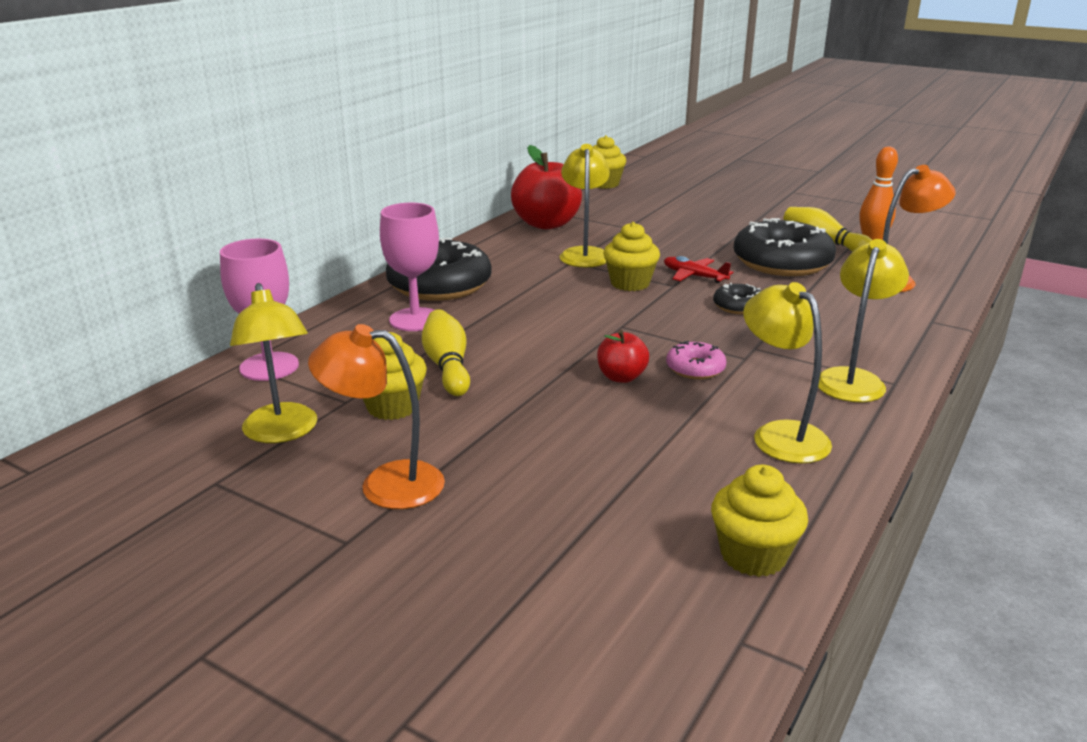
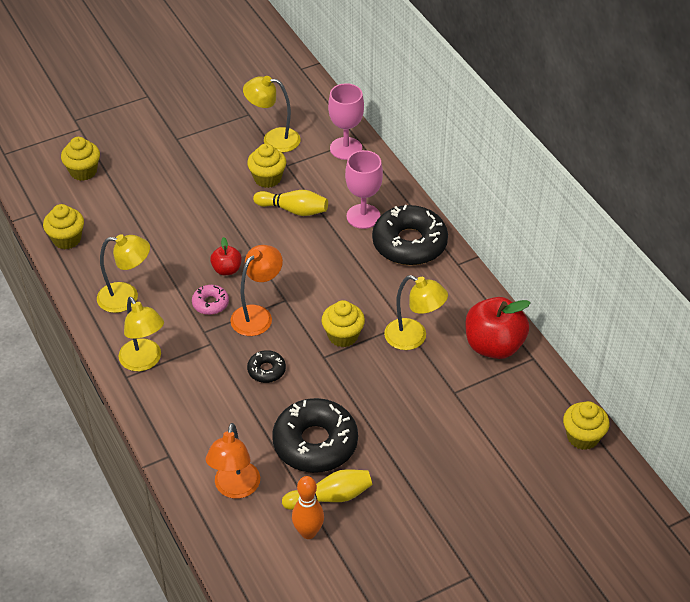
camera: 120 degrees right, 20 degrees up
orange lamp [308,324,445,509] -> orange lamp moved to [230,245,283,336]
red plane [664,256,733,283] -> none
none -> yellow cupcake [61,137,100,181]

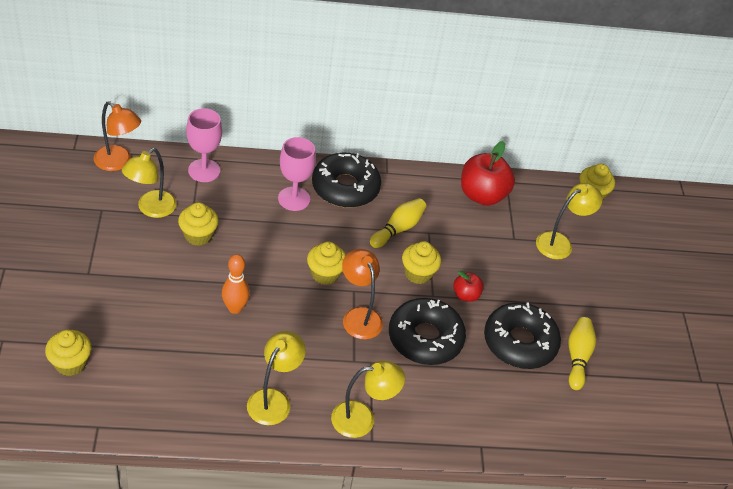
camera: 70 degrees left, 0 degrees up
yellow cupcake [43,204,84,249] -> yellow cupcake moved to [307,241,346,285]
pink donut [192,285,229,315] -> none
orange lamp [205,423,260,499] -> orange lamp moved to [94,101,141,171]
red apple [210,237,242,275] -> red apple moved to [453,271,484,302]
black donut [247,350,286,383] -> black donut [389,298,466,365], size x2.12
yellow bowling pin [253,190,328,216] -> yellow bowling pin moved to [370,198,426,248]
orange bowling pin [292,476,324,539] -> orange bowling pin moved to [222,254,250,314]
yellow lamp [384,275,448,350] -> yellow lamp moved to [536,183,603,259]

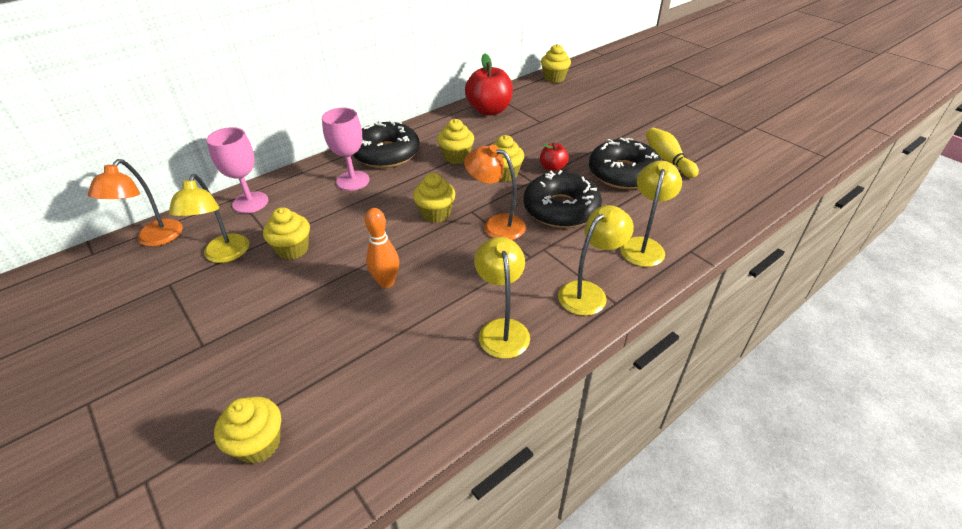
camera: 30 degrees left, 5 degrees down
orange lamp [94,101,141,171] -> orange lamp turned 105 degrees clockwise [88,159,183,247]
yellow bowling pin [370,198,426,248] -> yellow cupcake [437,119,474,164]
yellow lamp [536,183,603,259] -> yellow lamp moved to [620,160,682,267]

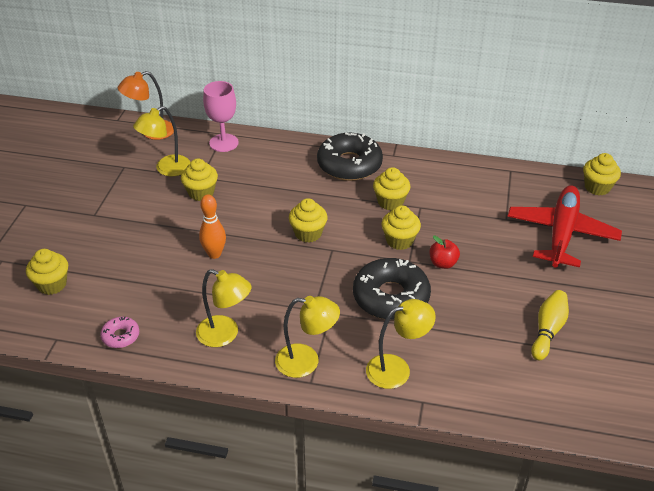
camera: 50 degrees right, 0 degrees up
pink goblet [322,108,369,191] -> none
orange lamp [464,145,526,240] -> none
red apple [465,54,513,116] -> none
yellow lamp [474,237,530,359] -> yellow lamp turned 75 degrees clockwise [196,269,251,347]
black donut [589,138,662,189] -> none
none -> pink donut [100,316,139,348]
none -> red plane [507,185,622,267]

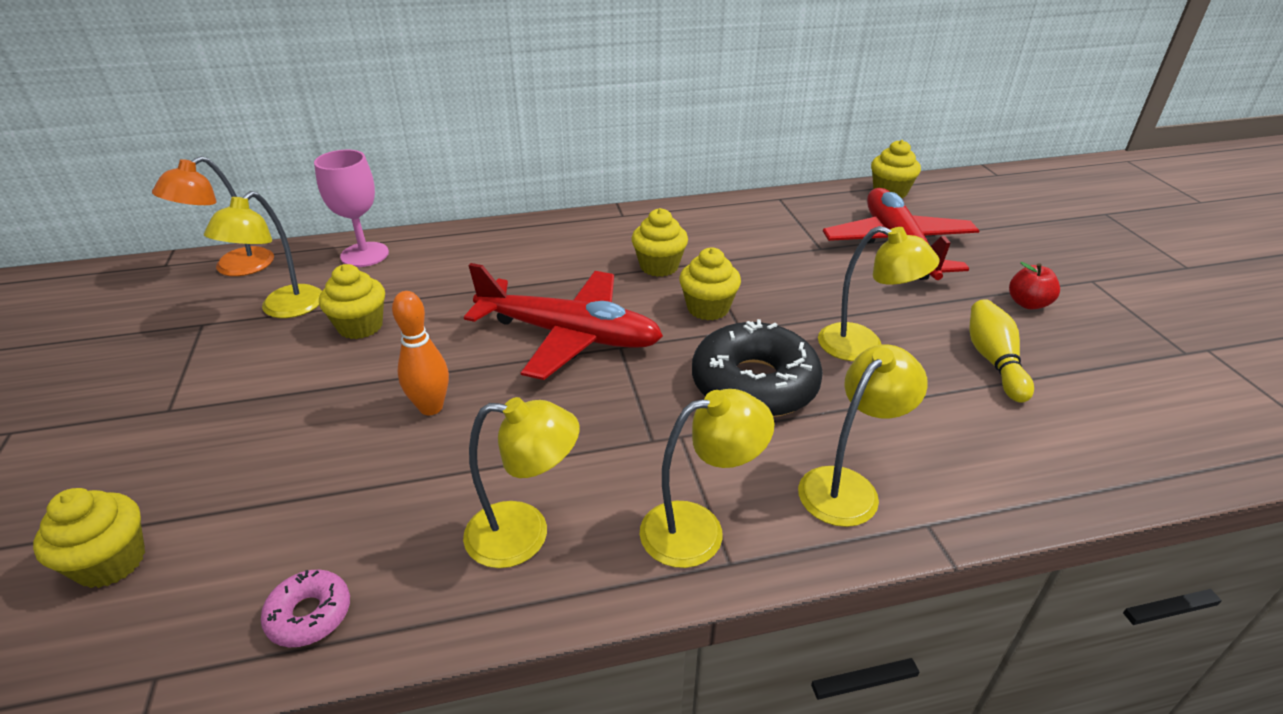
camera: 25 degrees left, 5 degrees down
yellow cupcake [289,198,328,243] -> red plane [464,263,663,380]
black donut [317,133,383,181] -> none
red apple [430,236,460,269] -> red apple moved to [1009,262,1060,309]
none -> yellow lamp [818,226,939,361]

